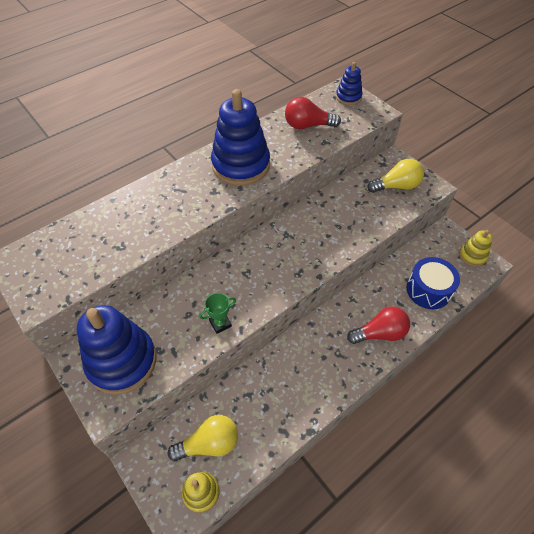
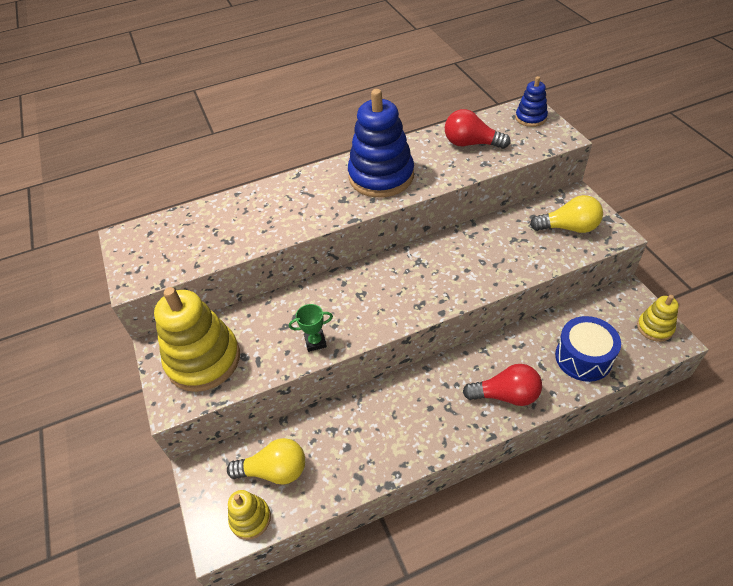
camera: 20 degrees right, 5 degrees down
blue stacking toy [77,305,157,395] -> yellow stacking toy [154,287,240,392]

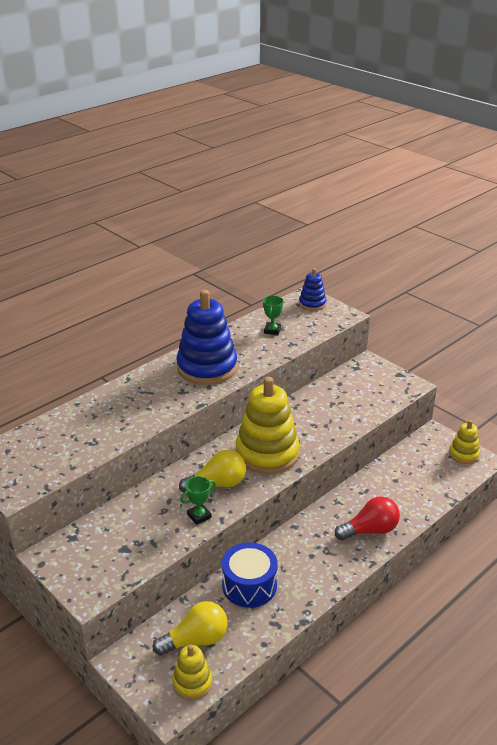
camera: 25 degrees left, 15 degrees down
yellow stacking toy [154,287,240,392] -> yellow stacking toy moved to [236,377,300,474]
red light bulb [445,109,510,149] -> green trophy [263,296,283,335]
yellow light bulb [530,195,603,233] -> yellow light bulb moved to [179,450,246,493]
blue drum [555,316,621,382] -> blue drum moved to [222,542,278,608]

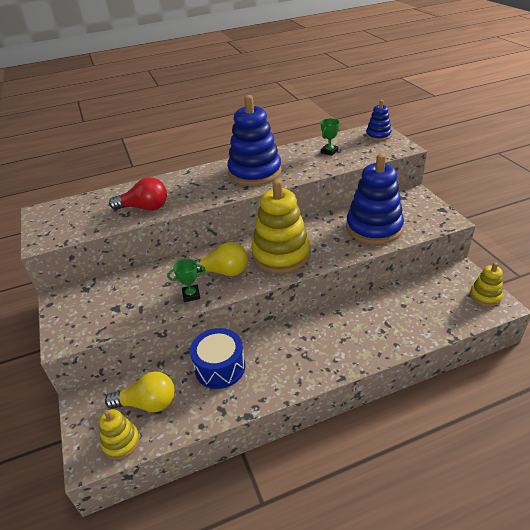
camera: 25 degrees right, 5 degrees up
red light bulb [335,496,400,540] -> red light bulb moved to [109,177,167,211]
none -> blue stacking toy [346,154,404,244]

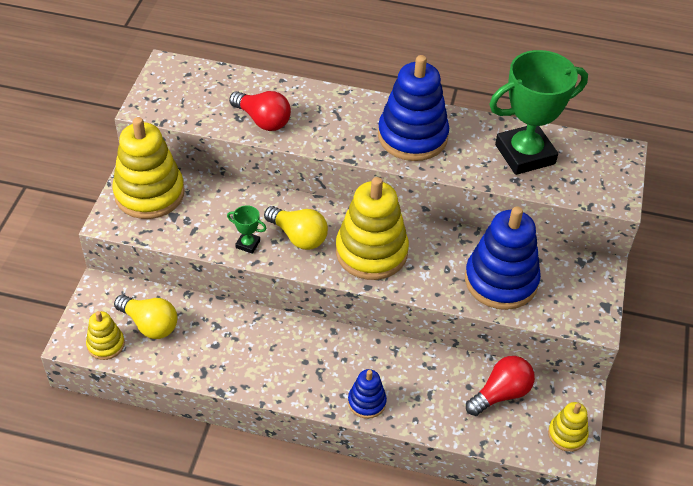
camera: 30 degrees right, 10 degrees up
blue drum [190,328,245,389] -> none
green trophy [321,118,340,156] -> green trophy [489,50,588,175], size x2.48
blue stacking toy [366,100,392,141] -> blue stacking toy moved to [348,369,387,419]
none -> yellow stacking toy [112,117,185,219]
none -> red light bulb [466,356,535,416]

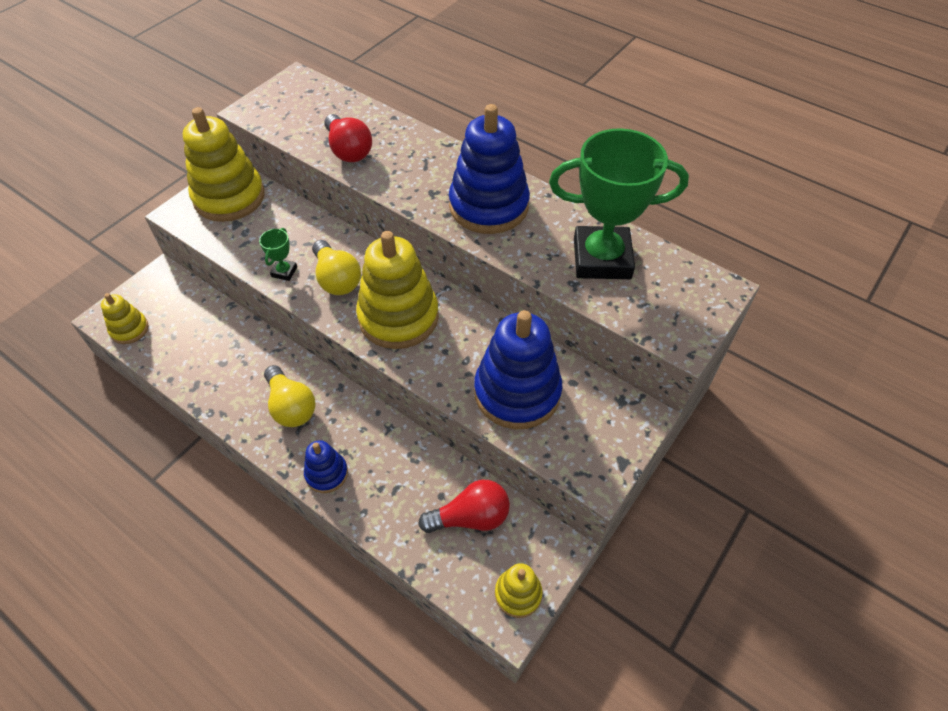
camera: 25 degrees right, 5 degrees up
yellow light bulb [114,295,177,339] -> yellow light bulb moved to [264,365,315,427]
green trophy [227,205,267,254] -> green trophy turned 60 degrees clockwise [259,228,297,281]

